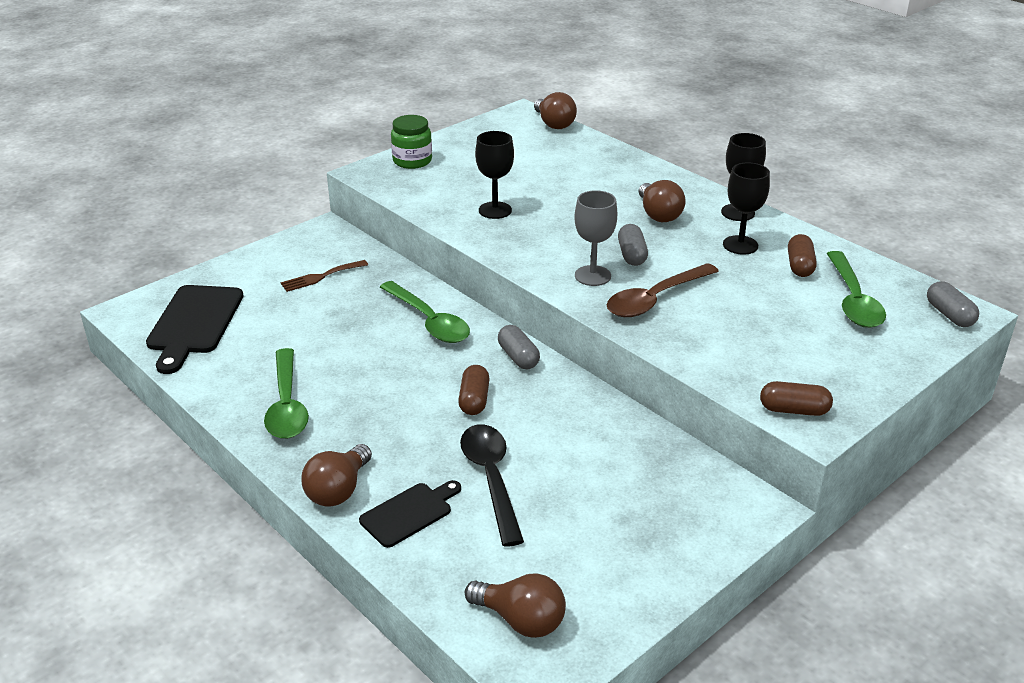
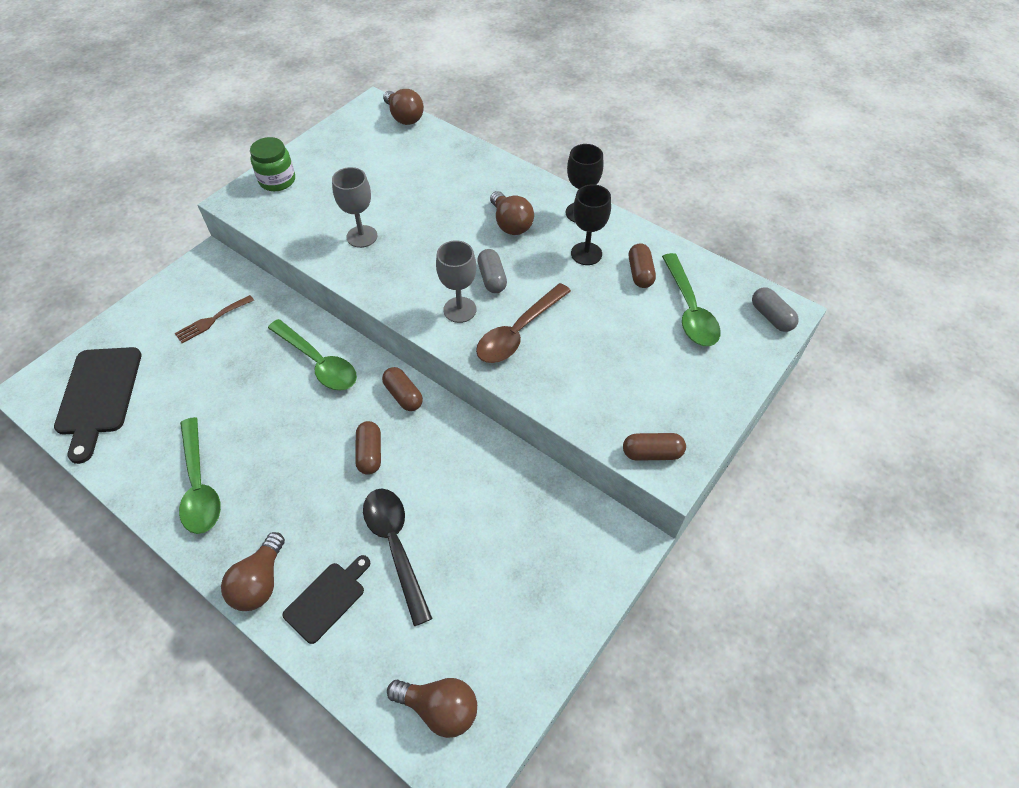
camera: 10 degrees left, 20 degrees up
black goblet [475,131,514,219] -> grey goblet [332,167,377,248]
grey capsule [498,325,540,369] -> brown capsule [382,367,423,411]

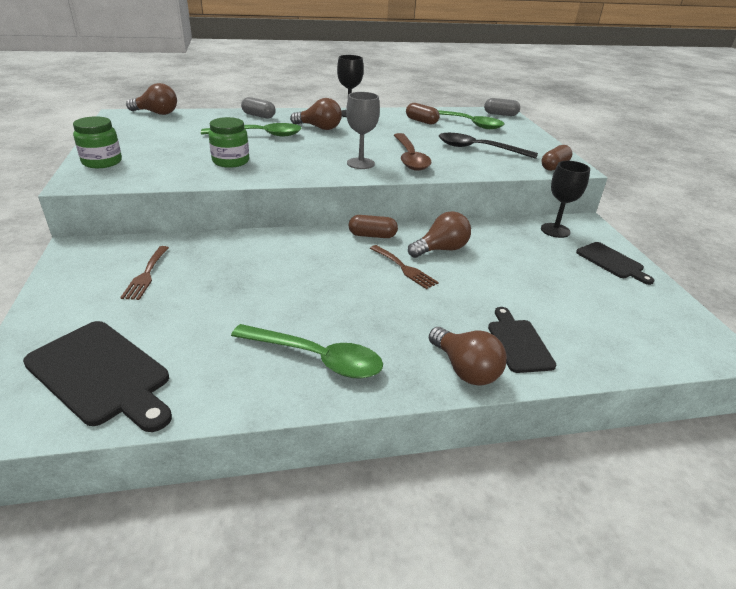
camera: 50 degrees left, 20 degrees down
green spoon [268,319,357,391] -> green spoon moved to [201,123,302,137]
grey goblet [332,167,377,248] -> green jar [209,117,249,168]
brown capsule [355,421,381,475] -> brown fork [370,245,439,289]
black spoon [363,488,433,626] -> black spoon moved to [439,133,538,159]
brown light bulb [387,678,477,738] -> brown light bulb moved to [408,211,471,258]
grey capsule [477,249,507,293] -> grey capsule moved to [241,97,276,118]
black goblet [571,184,611,265] -> black goblet moved to [541,161,590,238]
none -> black cutting board [576,242,654,285]

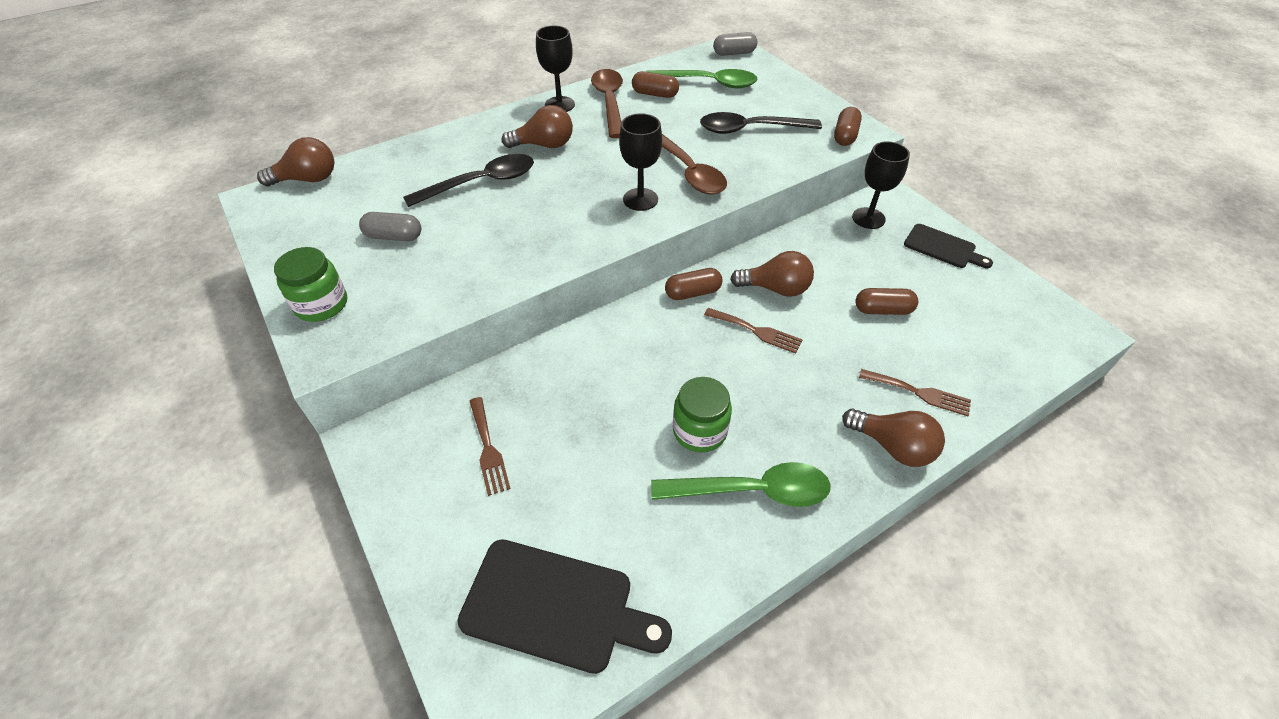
camera: 20 degrees left, 15 degrees up
green spoon [201,123,302,137] -> black spoon [403,154,534,207]
green jar [209,117,249,168] -> green jar moved to [673,377,732,453]
grey capsule [241,97,276,118] -> grey capsule moved to [359,212,421,241]
grey goblet [346,92,380,169] -> black goblet [619,113,662,211]
brown light bulb [408,211,471,258] -> brown light bulb turned 60 degrees clockwise [730,251,814,297]
black cutting board [488,307,556,373] -> brown fork [859,369,971,416]
none -> brown spoon [591,69,623,138]
none -> brown capsule [855,288,918,315]

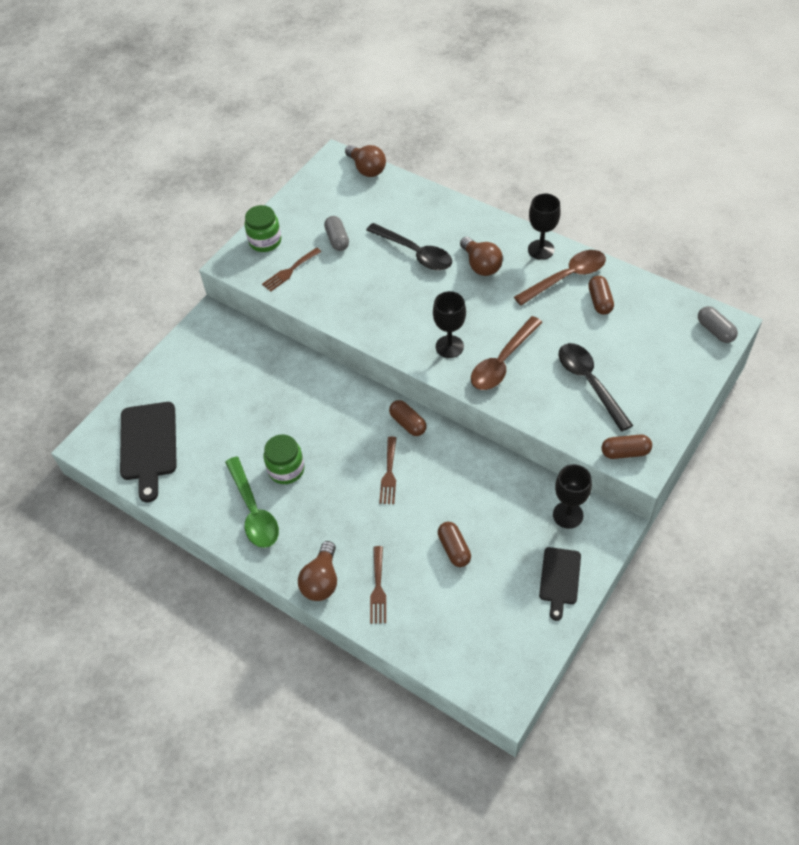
camera: 70 degrees right, 5 degrees up
brown fork [470,397,510,496] -> brown fork moved to [262,248,322,292]
green spoon [646,69,758,88] -> none
brown light bulb [730,251,814,297] -> none

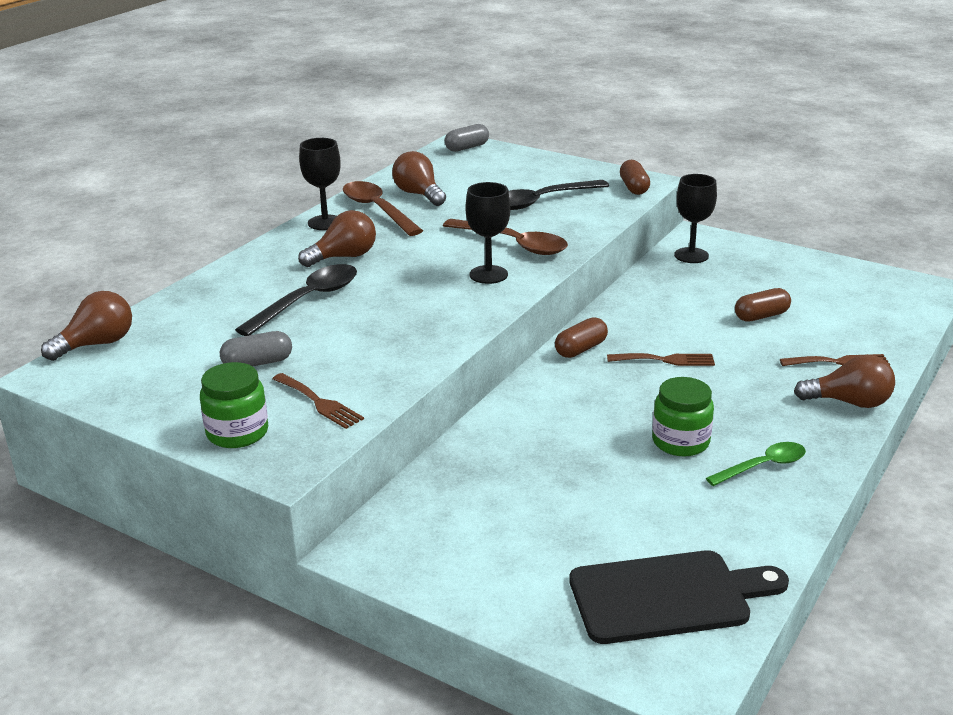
camera: 95 degrees left, 25 degrees down
green spoon [225,457,279,548] -> green spoon [706,442,806,486], size x0.64
black cutting board [539,547,581,621] -> none
brown capsule [588,276,614,315] -> brown light bulb [392,151,446,206]

